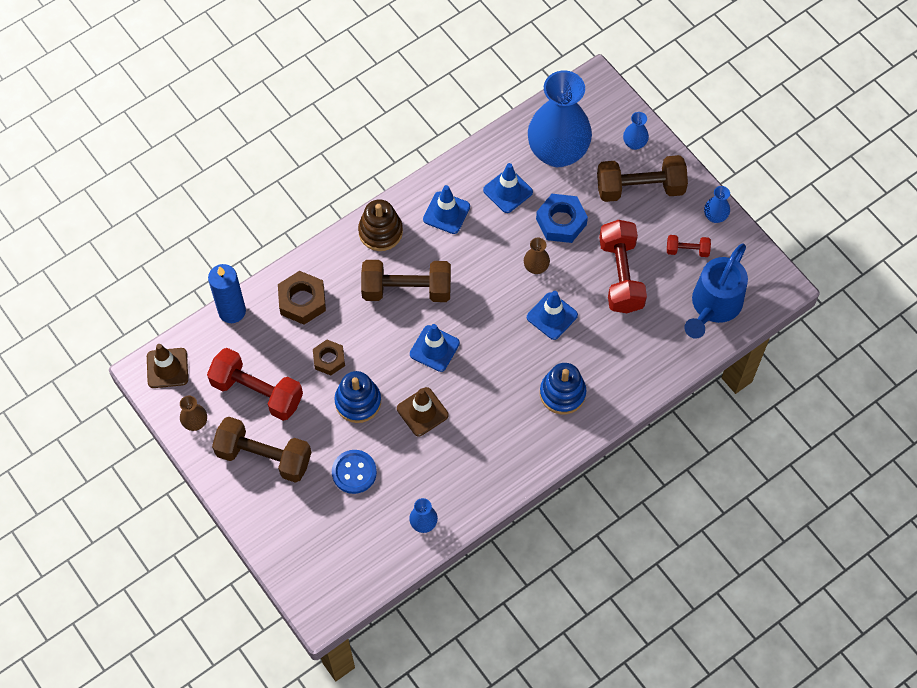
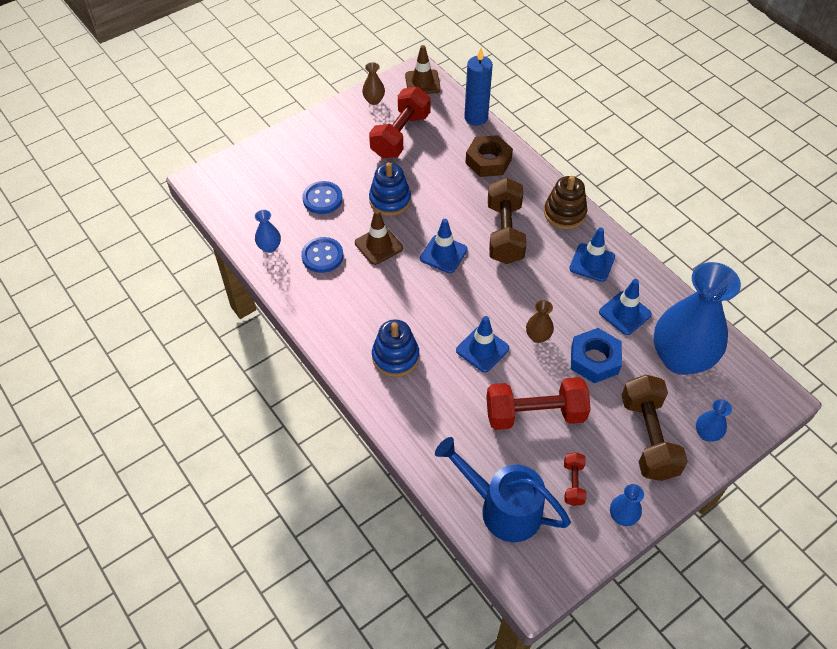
camera: 90 degrees right, 10 degrees down
brown dumbbell [212,417,311,483] -> none
brown nut [313,340,345,375] -> none
none -> blue button [301,237,343,273]

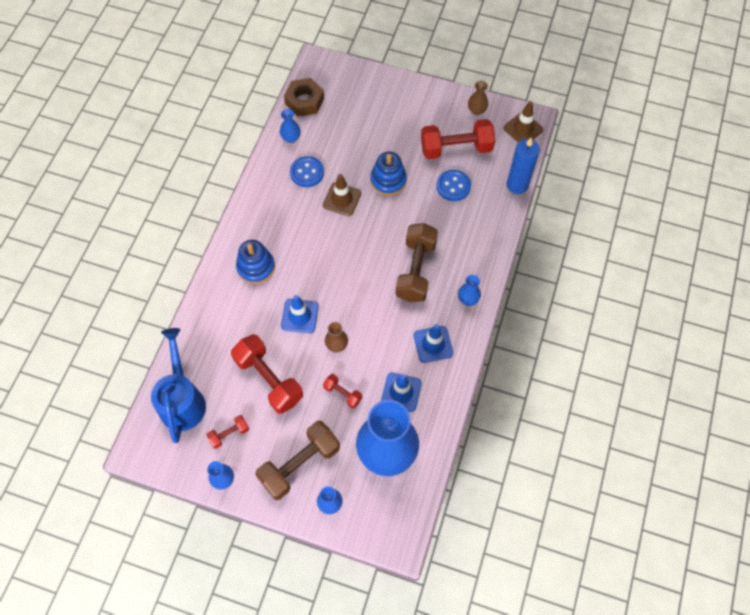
camera: 55 degrees right, 10 degrees up
blue button [302,181,343,214] -> blue button moved to [436,170,471,201]
blue traffic cone [420,219,468,273] -> none
brown nut [466,135,513,177] -> brown nut moved to [284,78,324,117]
brown dumbbell [488,178,527,264] -> brown dumbbell turned 45 degrees counterclockwise [396,223,438,302]
brown stacking toy [544,176,587,229] -> blue vase [458,275,481,306]
blue nut [571,328,622,383] -> red dumbbell [323,374,362,408]

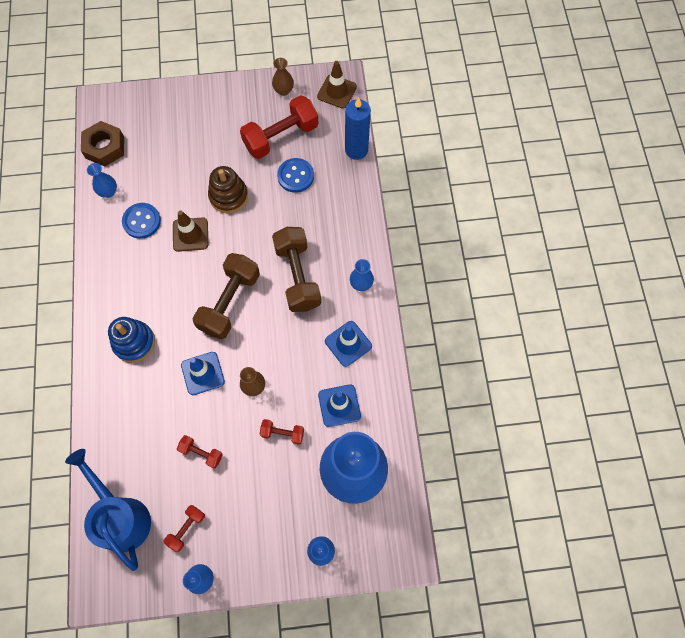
camera: 25 degrees left, 5 degrees up
red dumbbell [231,334,303,414] -> red dumbbell [177,435,223,468], size x0.49
brown dumbbell [255,421,340,500] -> brown dumbbell moved to [193,253,260,339]
blue stacking toy [370,152,407,196] -> brown stacking toy [208,166,248,213]

